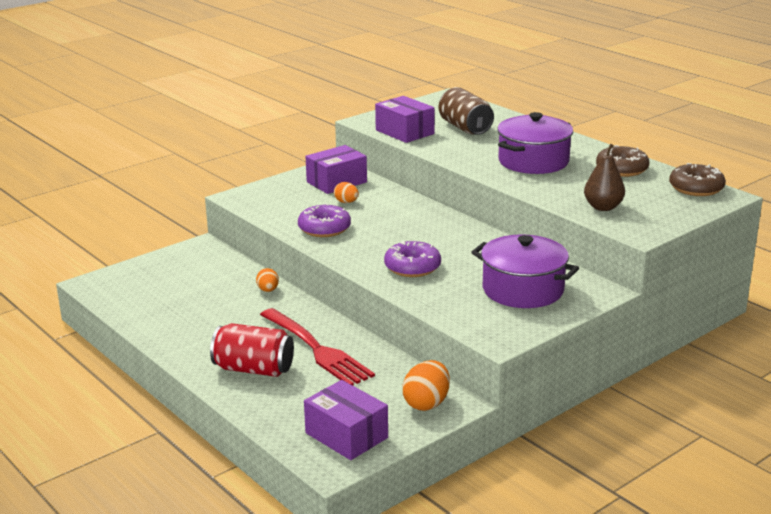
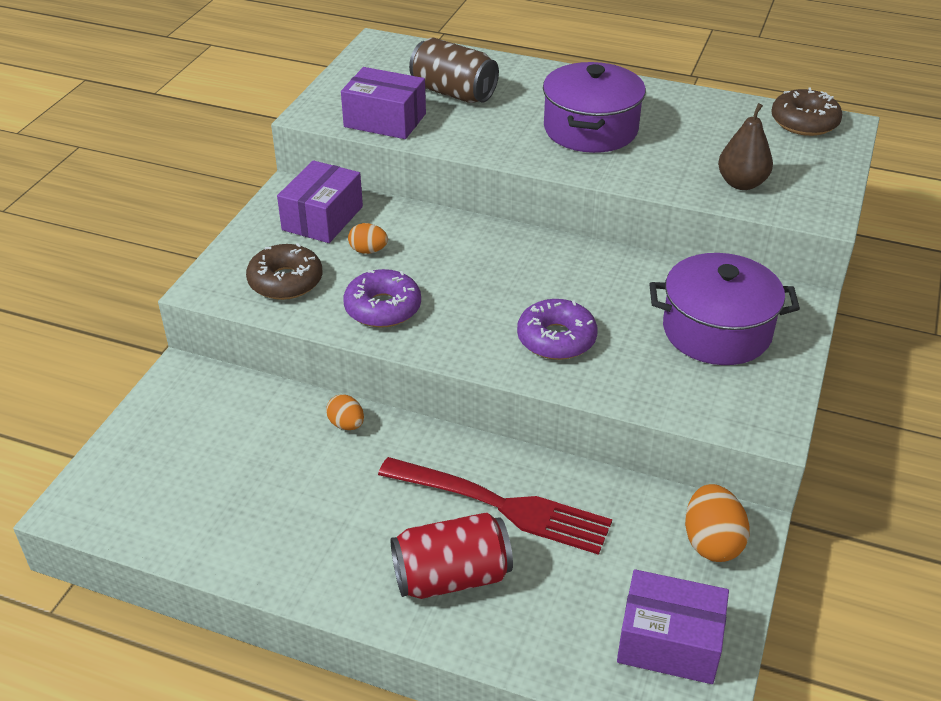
camera: 30 degrees left, 15 degrees up
brown donut [596,145,649,177] -> brown donut moved to [246,243,322,300]

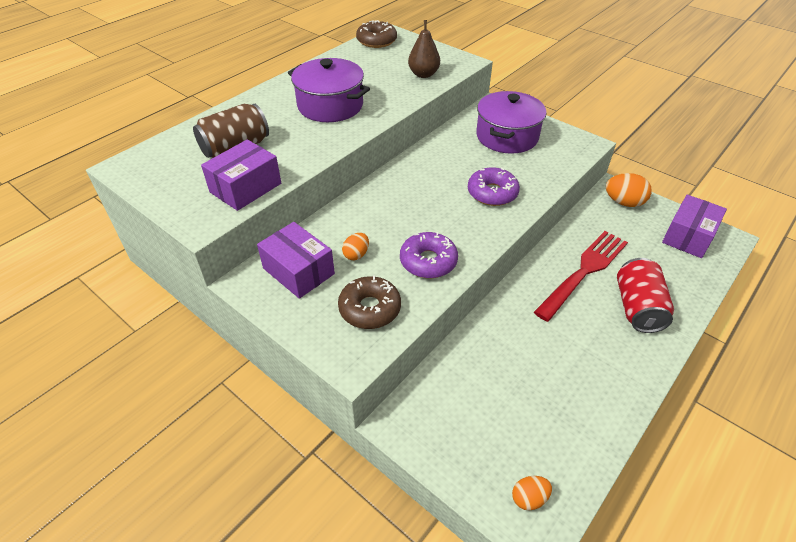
camera: 70 degrees left, 5 degrees up
orange egg [326,394,364,430] -> orange egg moved to [512,476,552,511]

